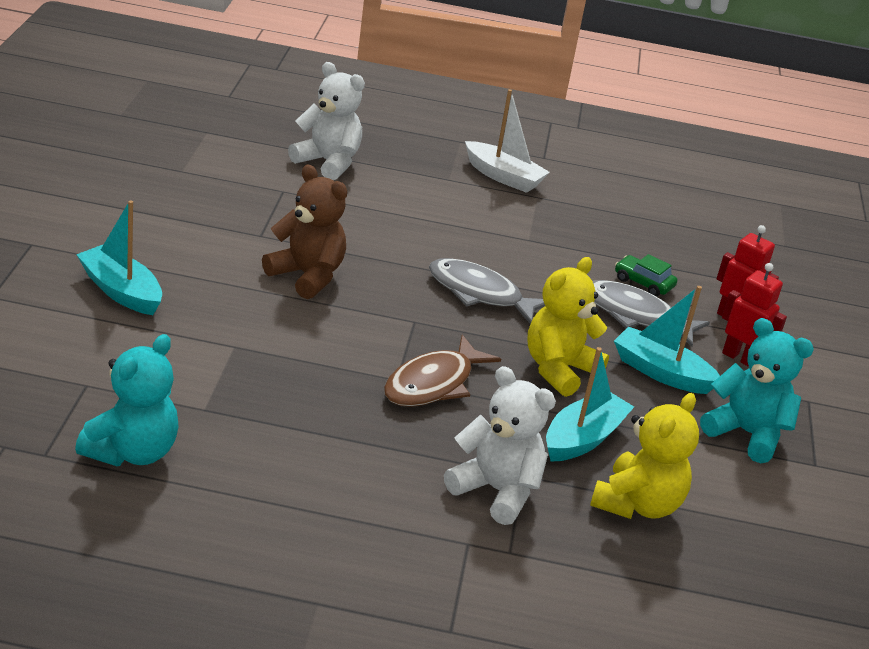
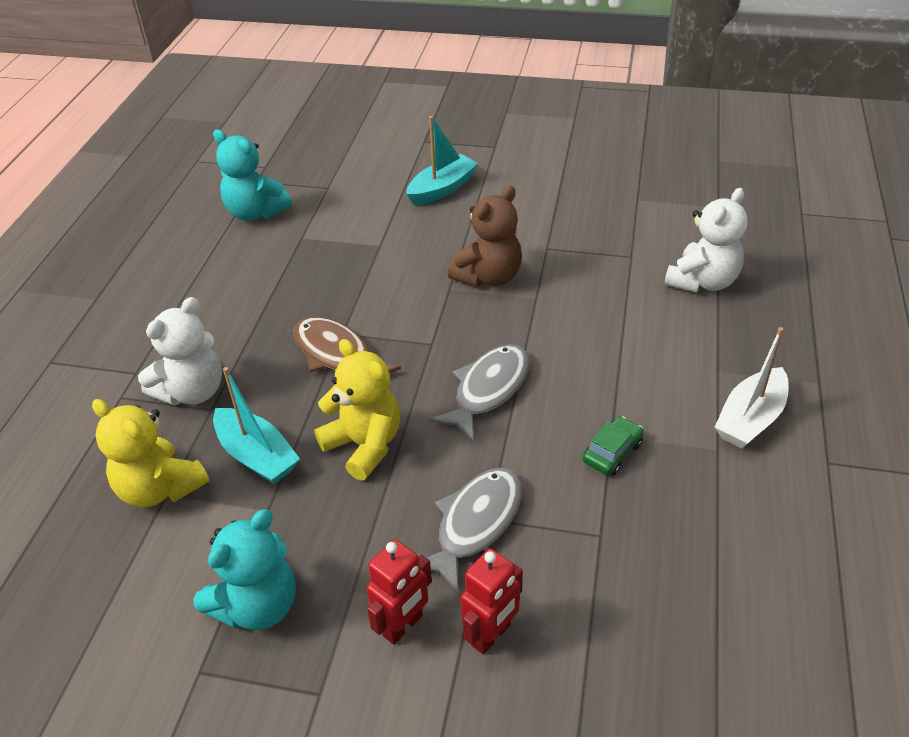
camera: 100 degrees right, 10 degrees up
turquoise boat [614,286,720,394] -> none
green car [615,254,677,297] -> green car moved to [583,416,644,476]

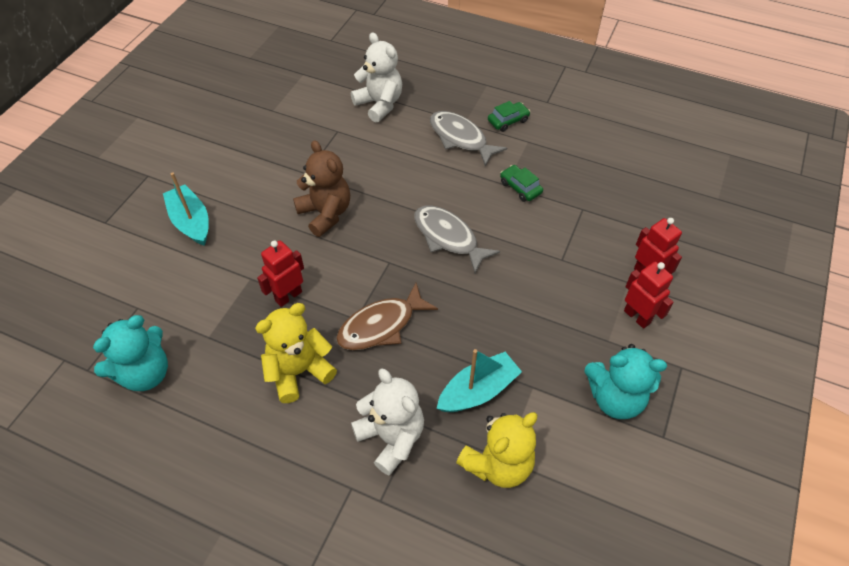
camera: 80 degrees left, 10 degrees up
turquoise teddy bear [193,509,296,630] -> turquoise teddy bear turned 135 degrees clockwise [584,344,667,419]
yellow teddy bear [314,339,400,480] -> yellow teddy bear moved to [255,303,337,403]
grey fish [426,467,522,594] -> grey fish moved to [430,111,507,166]
white boat [715,327,789,449] -> green car [488,101,530,132]
none -> red robot [257,240,304,307]

